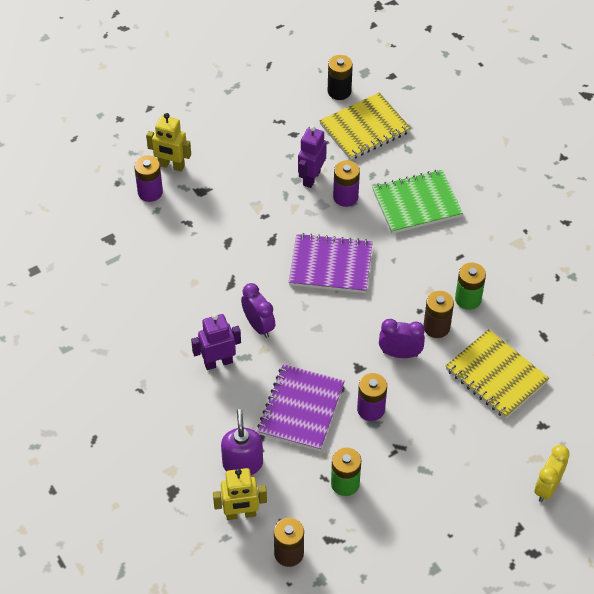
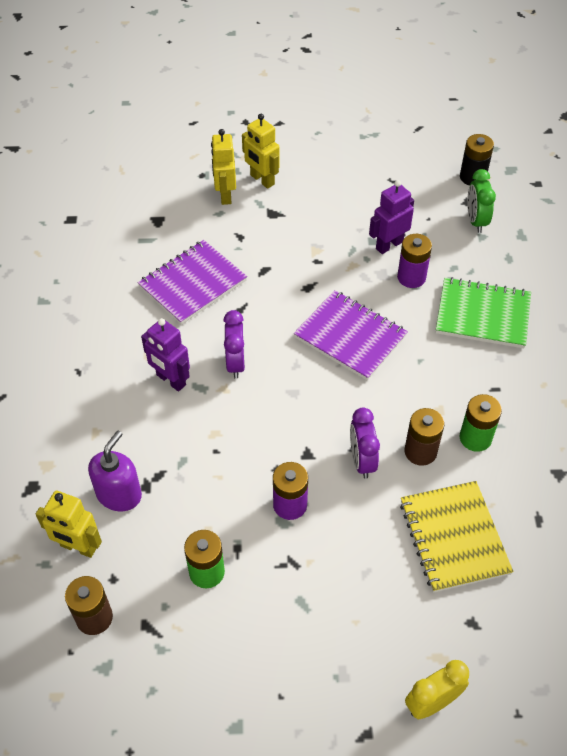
camera: 30 degrees right, 0 degrees up
purple battery [134,155,163,202] -> yellow robot [211,129,236,205]
purple robot [191,314,241,370] -> purple robot turned 150 degrees counterclockwise [141,318,190,391]
purple notebook [257,364,345,451] -> purple notebook moved to [138,240,247,325]
yellow notebook [319,93,411,160] -> green clock [467,169,496,233]
purple clock [379,319,425,358] -> purple clock turned 135 degrees counterclockwise [350,407,380,479]

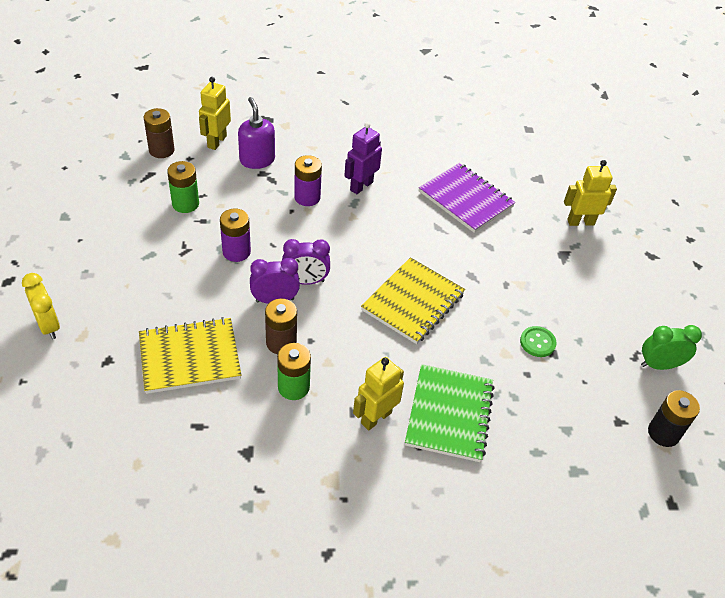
camera: 85 degrees right, 5 degrees down
purple soap dispenser [88,431,142,512] -> purple soap dispenser turned 135 degrees counterclockwise [238,97,275,169]
purple clock [223,310,245,379] -> purple clock moved to [282,239,330,285]
yellow robot [242,114,280,189] -> yellow robot moved to [353,357,404,431]
purple notebook [294,290,408,380] -> yellow notebook [361,257,465,344]
purple robot [369,180,414,254] -> green button [520,326,557,357]
purple battery [397,234,432,288] -> purple battery moved to [294,155,322,206]
green clock [467,169,496,233] -> green clock moved to [641,325,702,370]

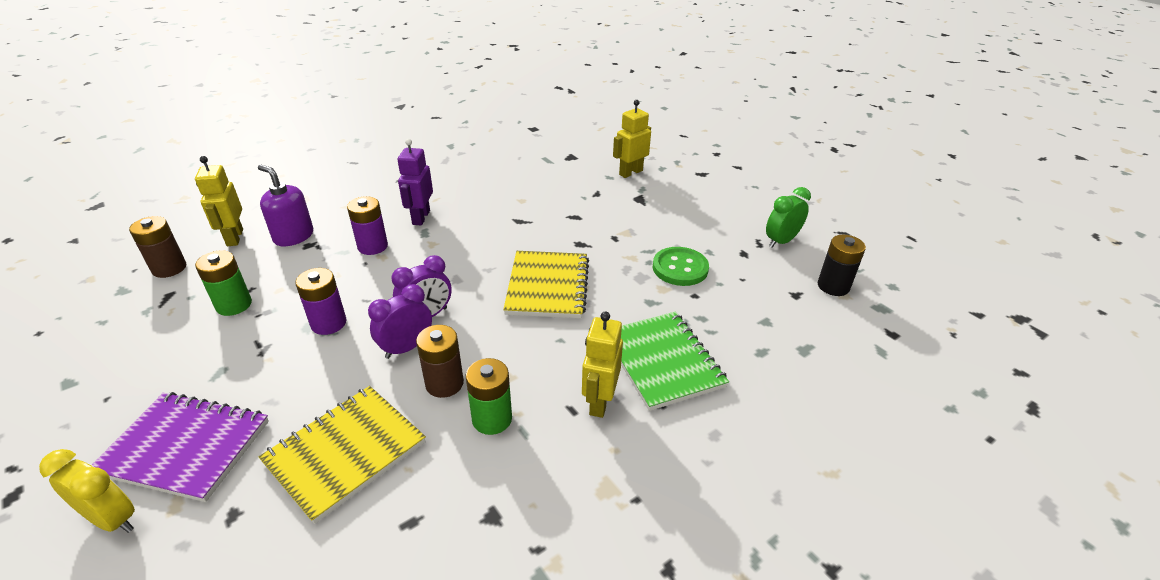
camera: 30 degrees left, 10 degrees down
purple notebook [419,163,515,233] -> purple notebook moved to [92,392,269,502]
green button [520,326,557,357] -> green button [653,247,709,286], size x1.52

